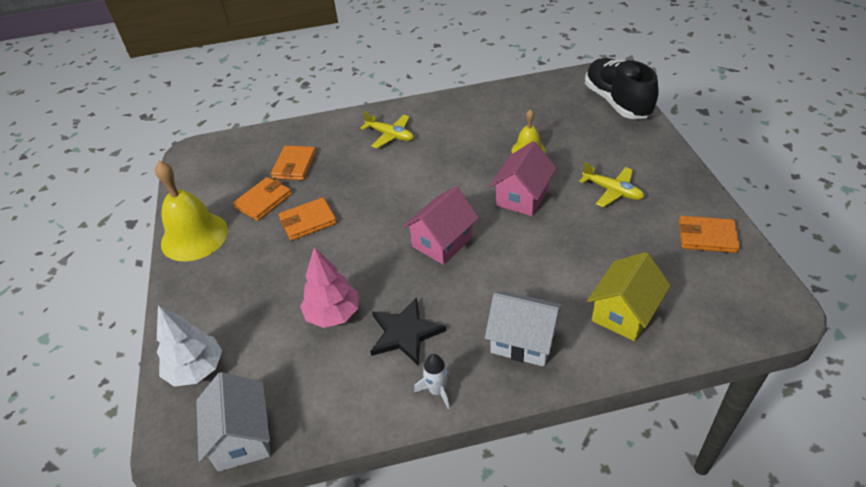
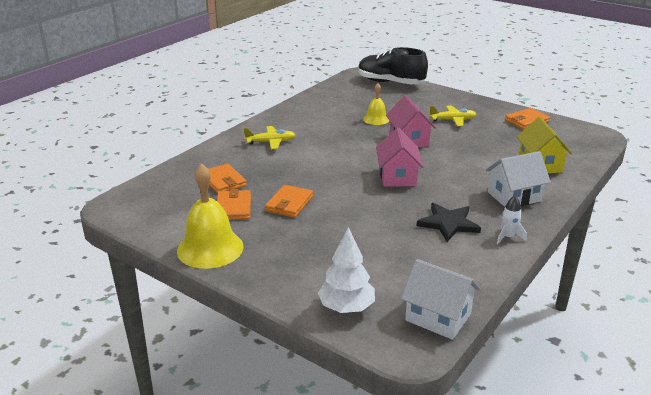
camera: 45 degrees left, 15 degrees down
pink tree [300,247,359,328] -> none

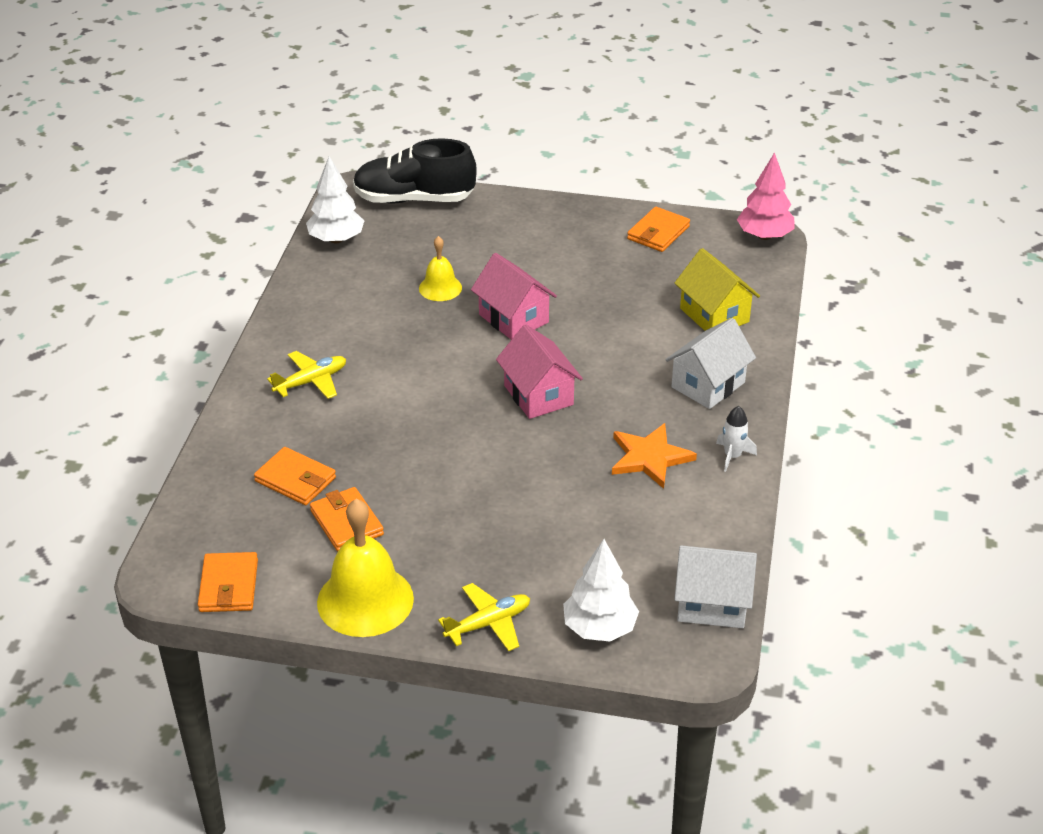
camera: 25 degrees left, 10 degrees up
orange wallet [265,185,313,218] -> orange wallet moved to [198,552,258,612]
black star [417,203,481,242] -> orange star [612,423,697,489]
yellow plane [429,106,477,126] -> yellow plane moved to [438,583,530,651]
none -> white tree [306,156,364,243]
none -> pink tree [737,152,795,240]

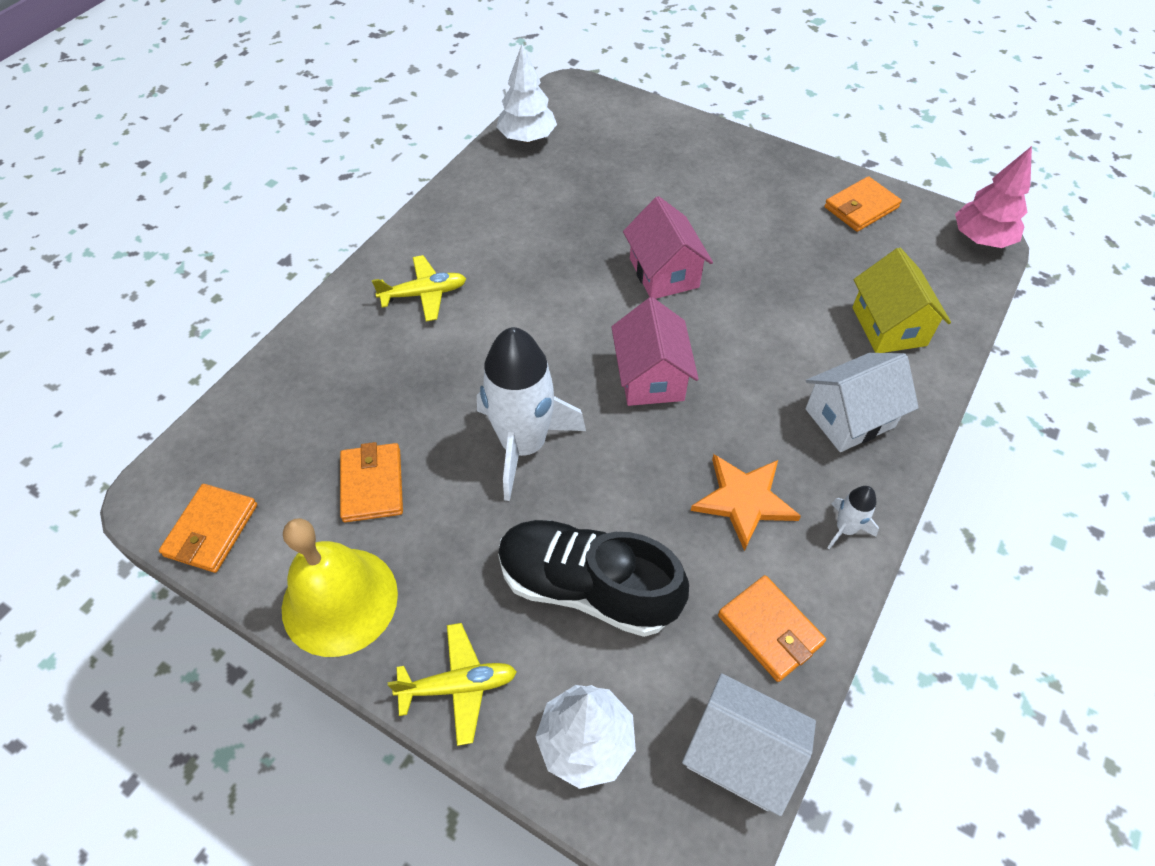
camera: 20 degrees right, 15 degrees up
orange wallet [254,447,336,505] -> orange wallet moved to [718,575,826,682]
black shoe [353,138,477,204] -> black shoe moved to [498,520,689,637]
yellow bell [419,236,462,301] -> none
none -> white rocket [477,327,586,501]

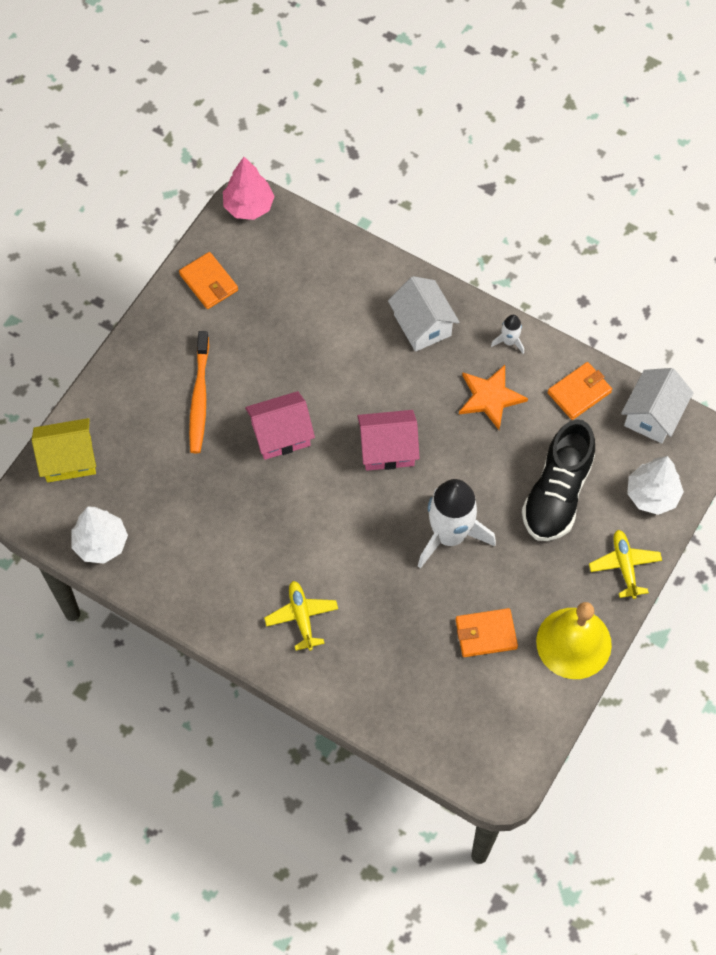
camera: 90 degrees left, 10 degrees up
orange wallet [159,484,257,573] -> none
yellow house [853,248,951,353] -> yellow house moved to [32,418,96,482]
none -> orange toothbrush [189,331,209,453]

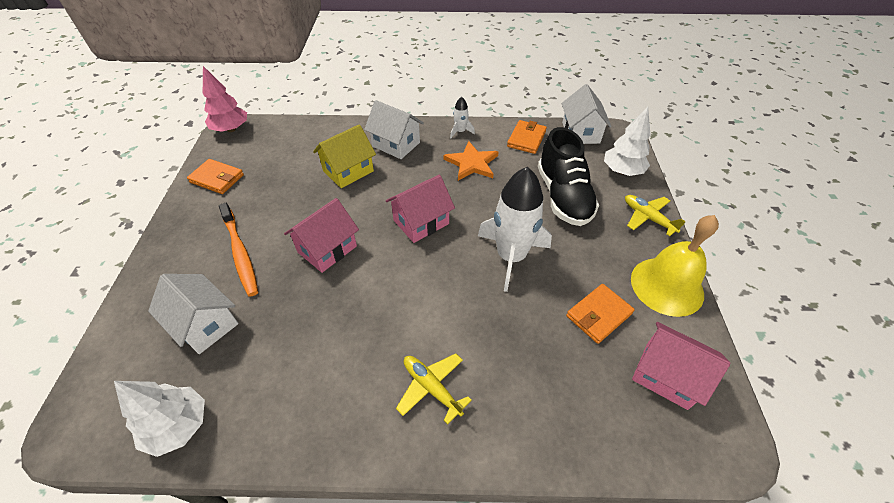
camera: 30 degrees left, 15 degrees down
yellow house [32,418,96,482] -> yellow house moved to [313,124,376,188]
none -> white house [148,274,239,354]
none -> pink house [632,322,730,410]

